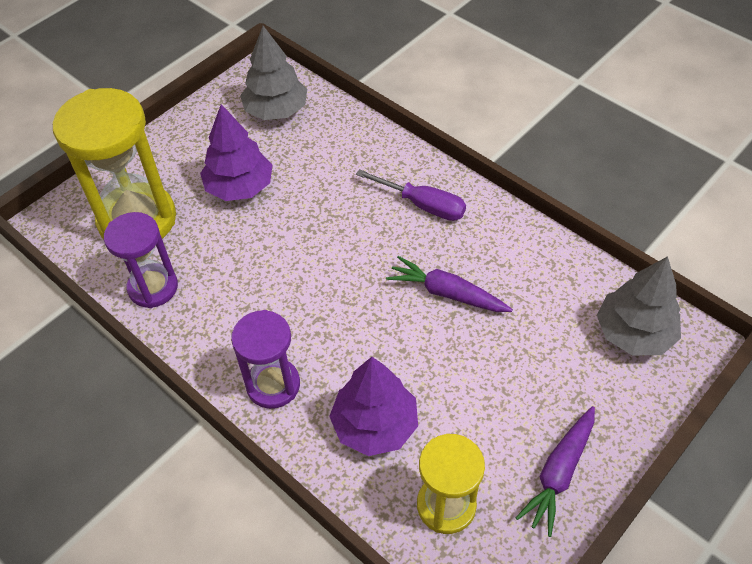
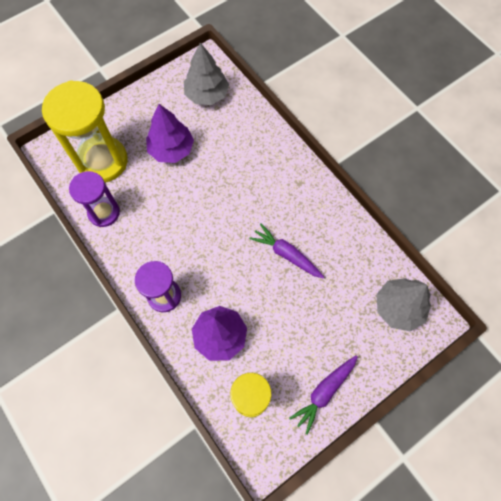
camera: 10 degrees right, 15 degrees up
purple screwdriver [356,169,466,221] -> none

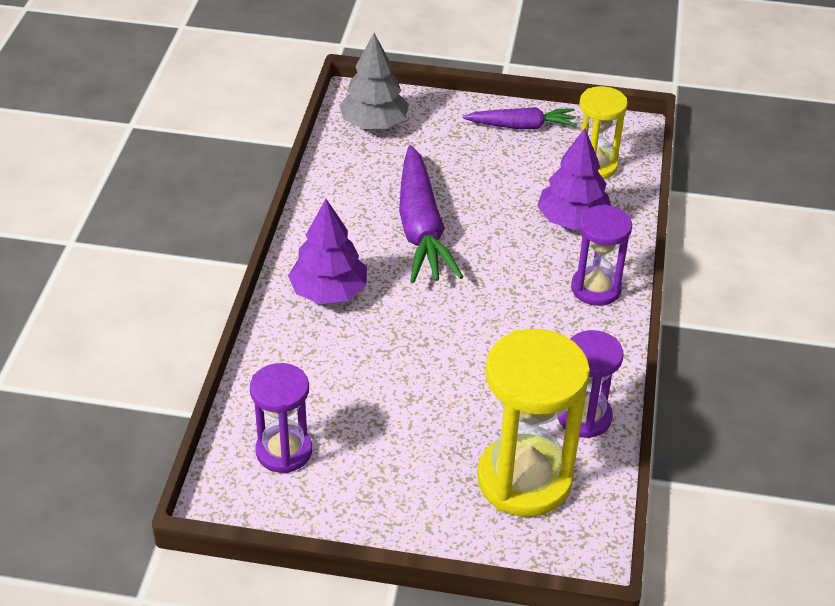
camera: 135 degrees left, 25 degrees down
purple tree [146,104,194,163] -> purple tree moved to [288,199,367,304]
grey tree [184,43,229,105] -> purple hourglass [250,363,312,473]
purple carrot [249,223,324,279] -> purple carrot [399,145,463,283], size x1.65

